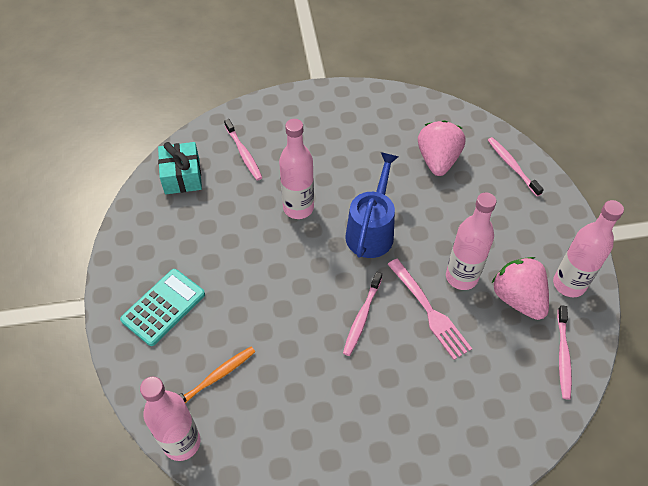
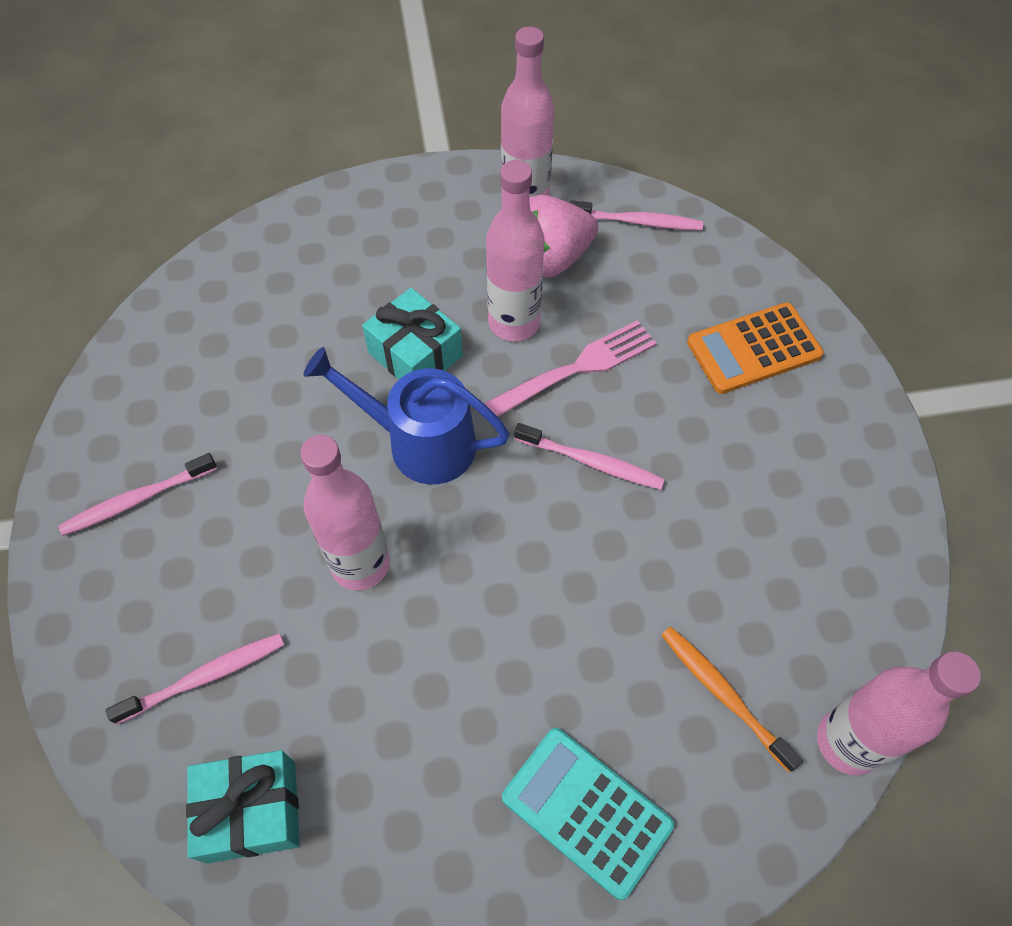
camera: 90 degrees left, 5 degrees up
pink strawberry [418,120,465,176] -> none
pink toothbrush [488,137,544,196] -> pink toothbrush moved to [58,453,217,536]
none -> turquoise gift [362,288,463,379]
none -> orange calculator [687,302,824,394]

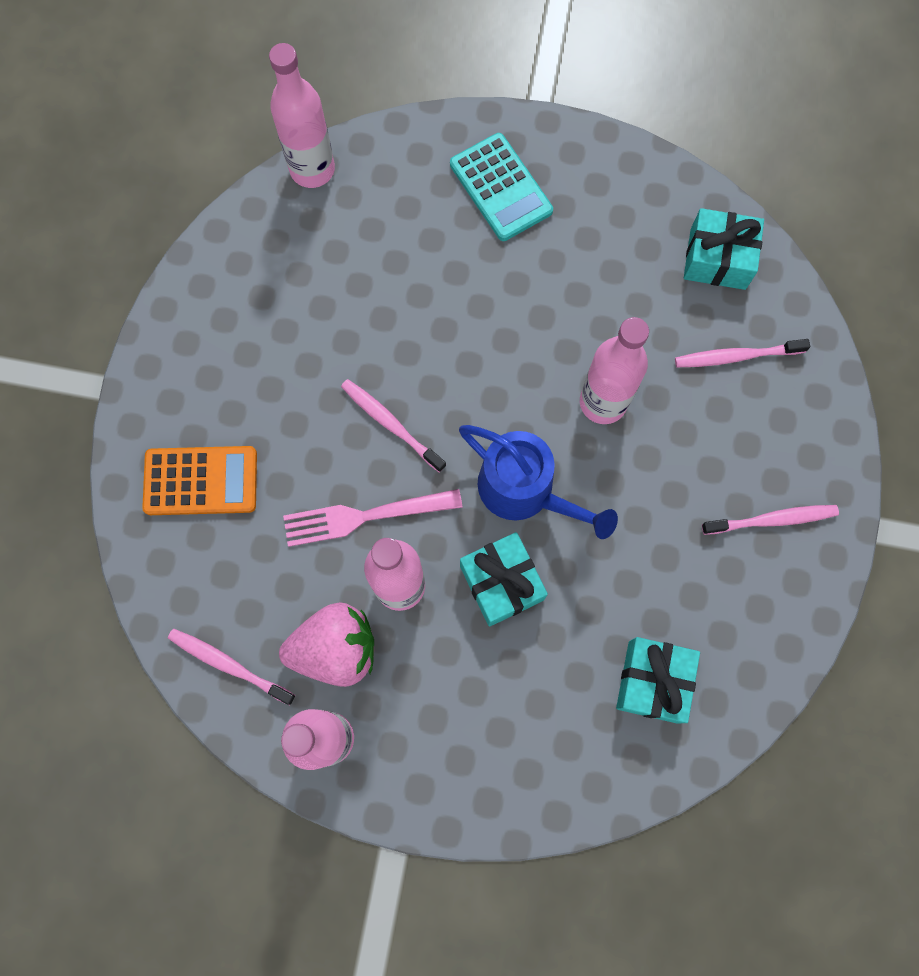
camera: 160 degrees left, 15 degrees up
orange toothbrush [662,627,803,772] -> none
none -> turquoise gift [616,637,700,723]

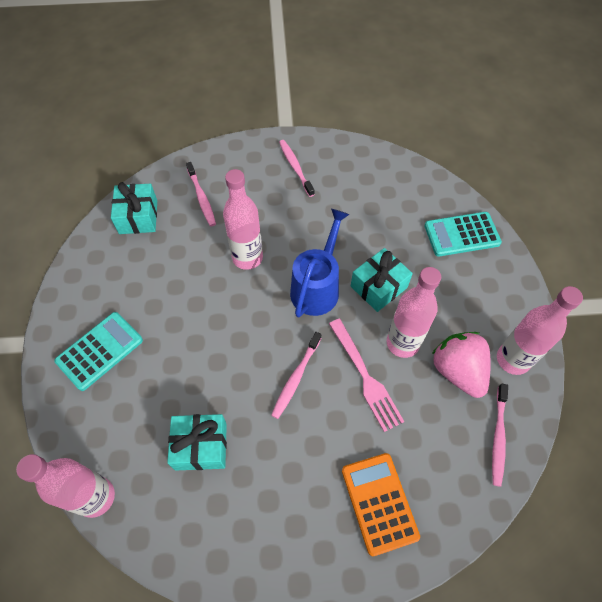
camera: 105 degrees left, 15 degrees down
turquoise gift [616,637,700,723] -> turquoise gift moved to [167,414,227,471]
none -> turquoise calculator [424,212,502,257]

